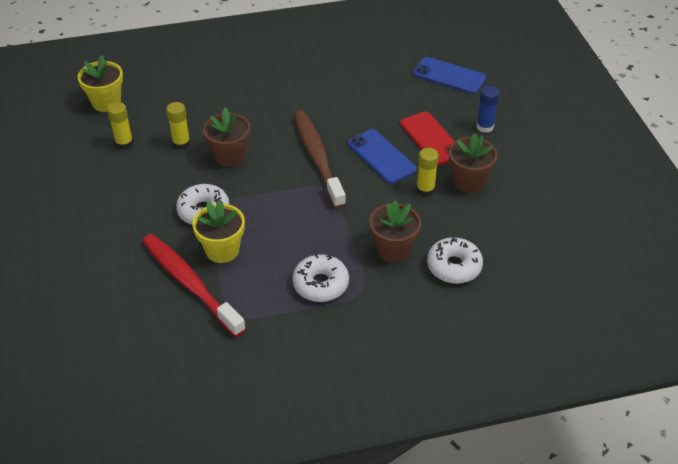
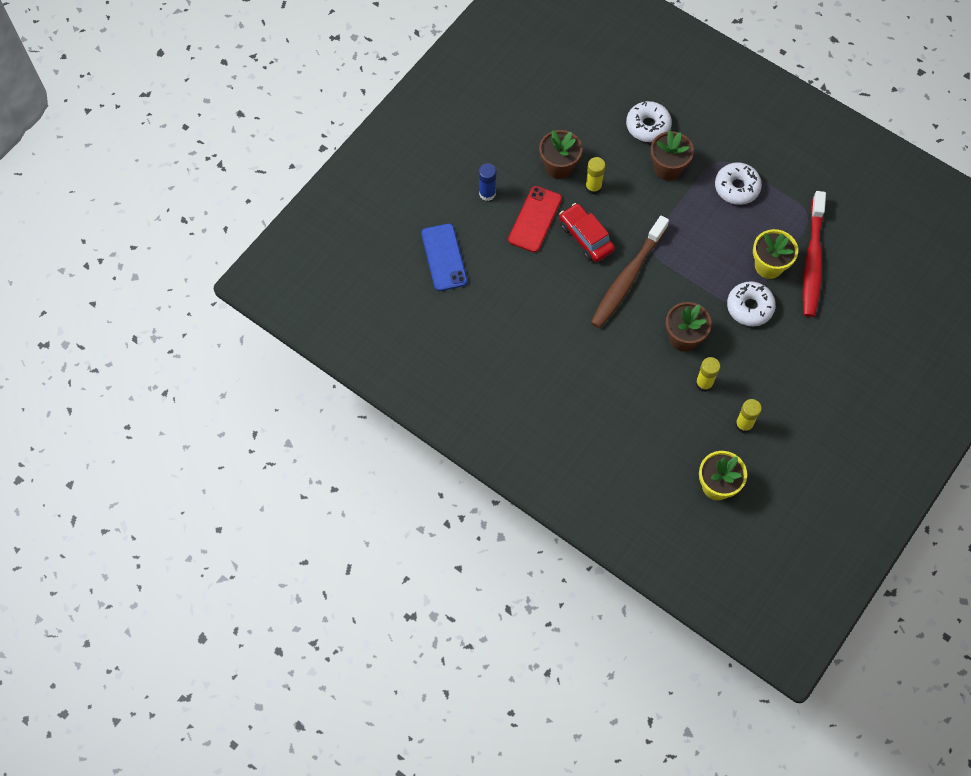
camera: 130 degrees left, 20 degrees up
blue phone [348,129,417,184] -> red car [559,203,615,262]

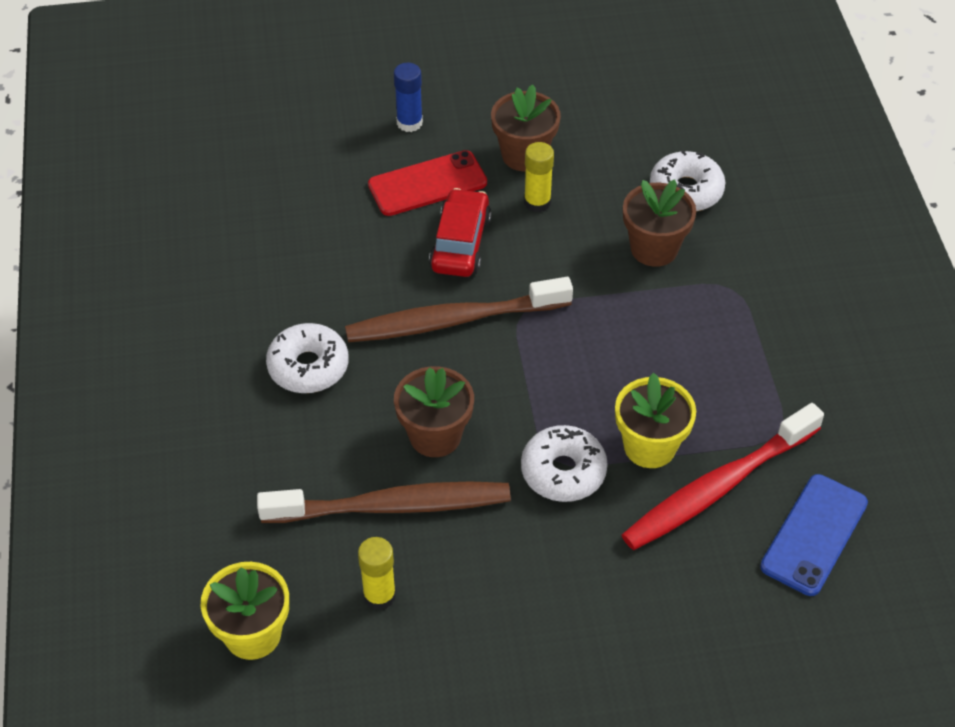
camera: 45 degrees right, 15 degrees down
blue phone [421,224,467,291] -> blue phone moved to [760,474,868,596]
yellow glue stick [695,357,720,392] -> brown toothbrush [257,481,511,523]
white donut [715,162,762,205] -> white donut moved to [266,323,349,393]

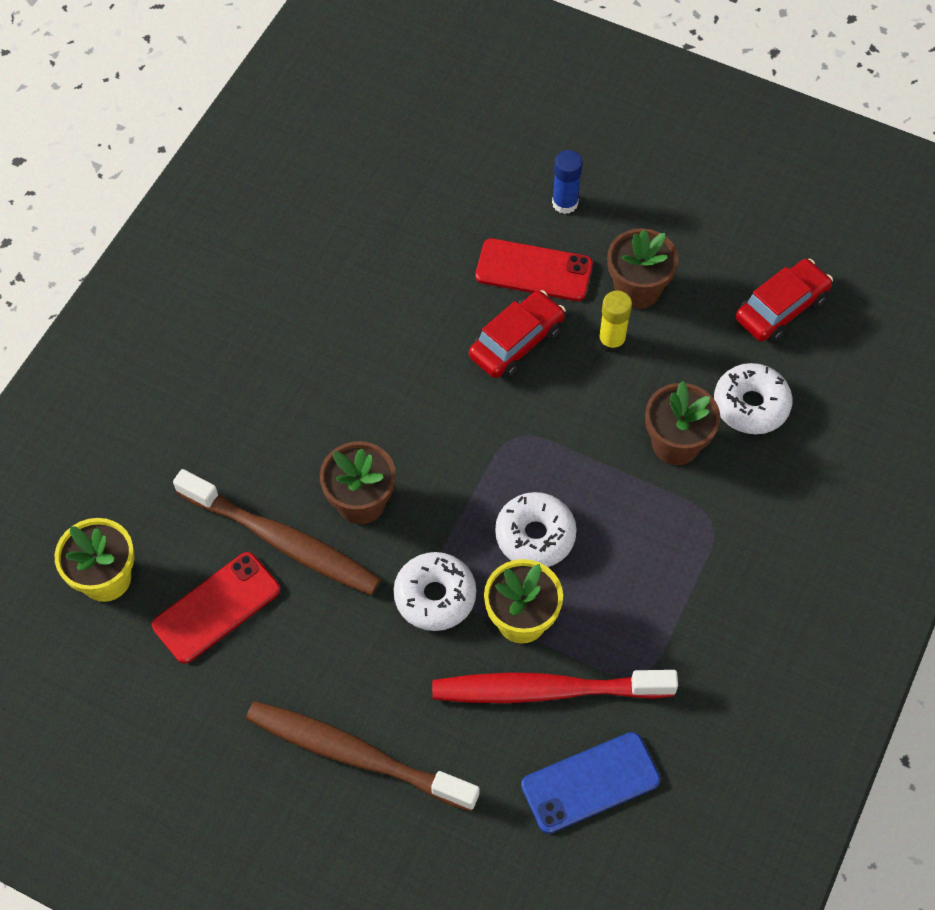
camera: 35 degrees right, 10 degrees up
white donut [266,323,349,393] -> white donut moved to [495,492,577,567]
brown toothbrush [345,277,573,342] -> brown toothbrush moved to [246,701,480,812]
yellow glue stick [358,537,396,610] -> red phone [152,552,280,664]
none -> red car [736,259,833,343]

